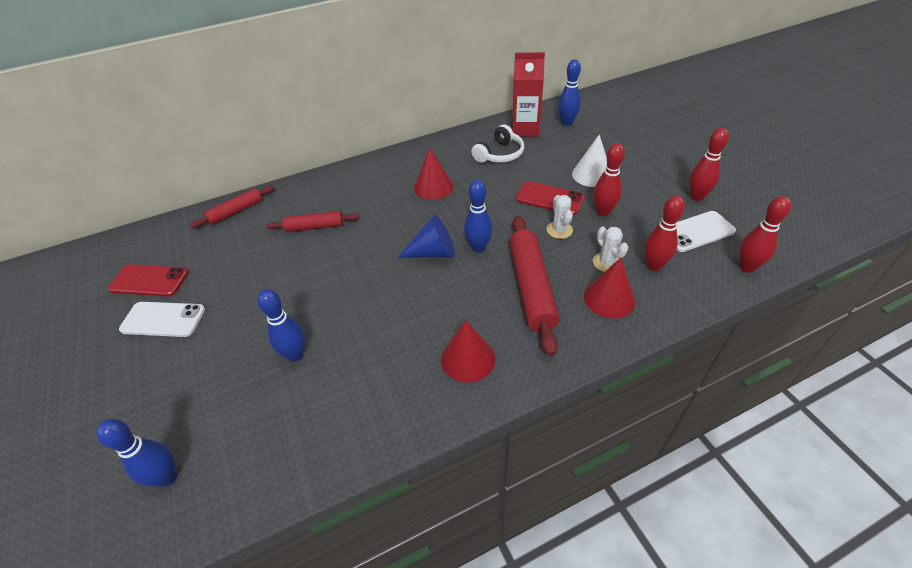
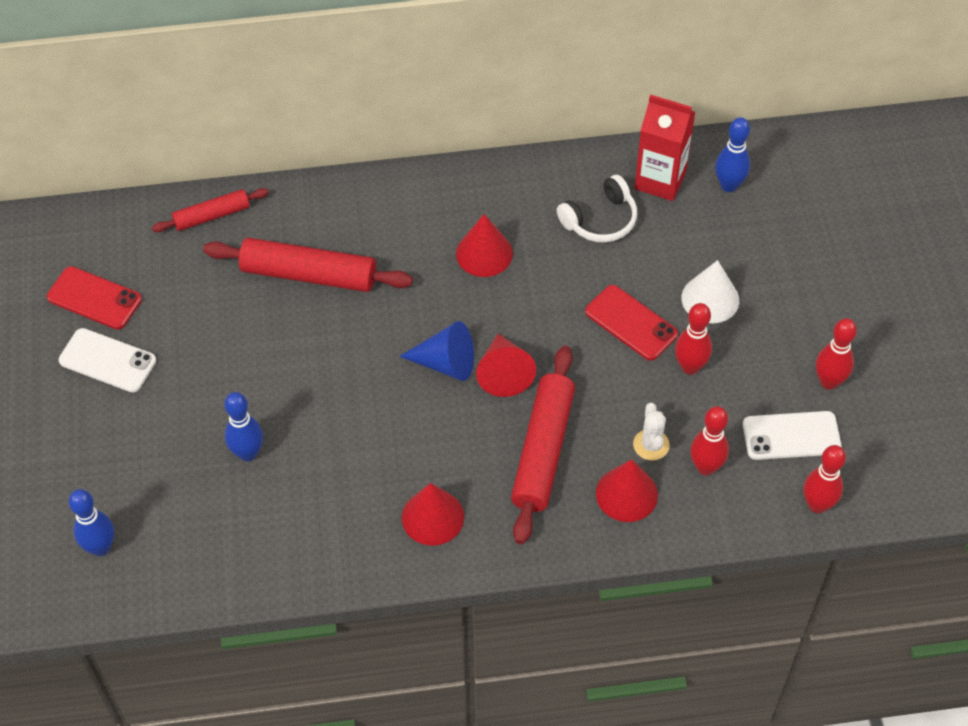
camera: 15 degrees right, 10 degrees up
red rolling pin [266,211,359,232] -> red rolling pin [203,238,413,292], size x1.71
blue bowling pin [464,180,492,253] -> red cone [476,333,536,397]
white cactus [546,195,573,239] -> none

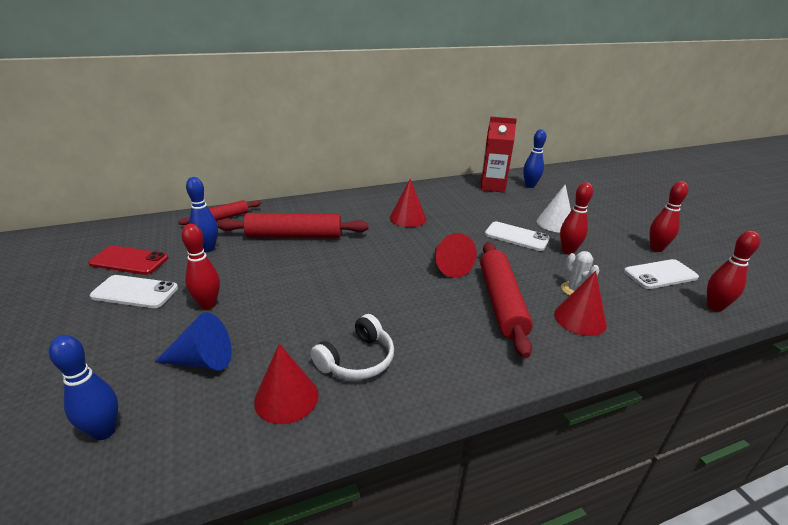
camera: 15 degrees left, 25 degrees down
blue bowling pin [224,392,263,462] -> blue bowling pin moved to [186,177,218,252]
blue cone [399,321,474,381] -> blue cone moved to [155,312,232,370]
red cone [402,483,464,545] -> red cone moved to [254,344,319,424]
white headphones [557,175,637,243] -> white headphones moved to [311,314,394,380]
red phone [585,285,678,360] -> white phone [485,221,550,251]
red bowling pin [690,406,729,476] -> red bowling pin moved to [181,224,220,310]

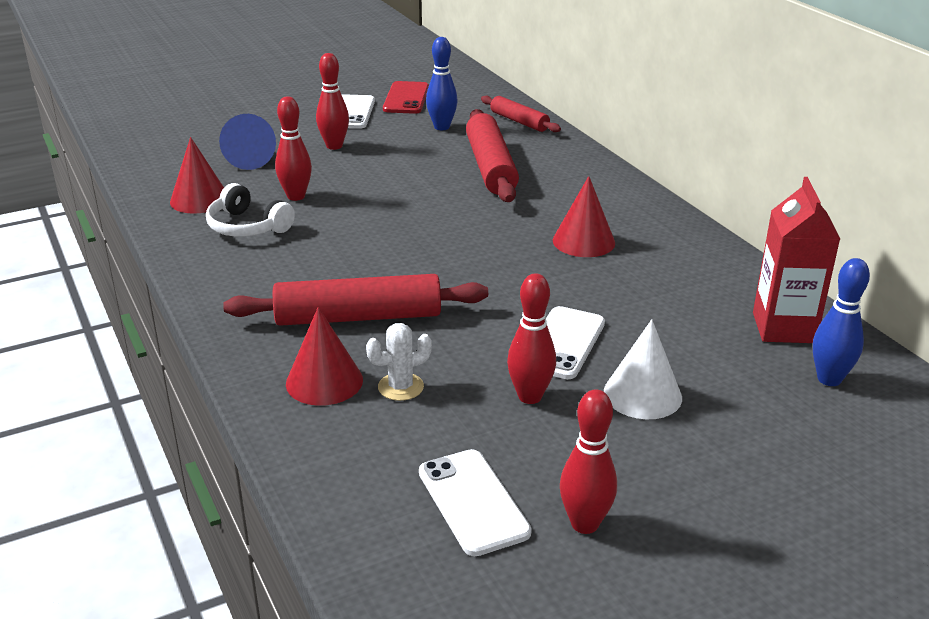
camera: 85 degrees right, 0 degrees up
blue bowling pin [49,335,118,440] -> none
red cone [435,233,477,278] -> none
red bowling pin [707,231,760,312] -> red bowling pin moved to [275,96,312,201]

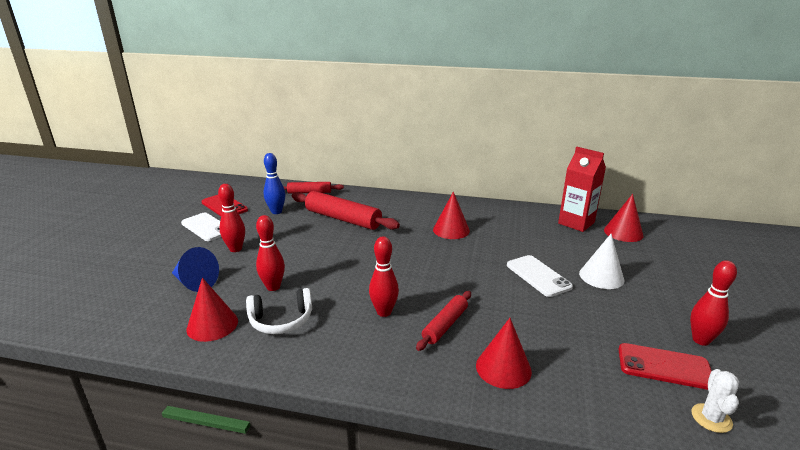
camera: 50 degrees left, 5 degrees down
red rolling pin [223,274,488,326] -> red rolling pin [416,291,471,351], size x0.58
white cactus [366,323,432,401] -> white cactus moved to [691,369,739,433]
white phone [419,449,532,556] -> red phone [619,343,712,390]
red bowling pin [507,273,556,404] -> red bowling pin moved to [369,236,399,317]
blue bowling pin [813,258,870,386] -> red cone [604,194,643,242]

